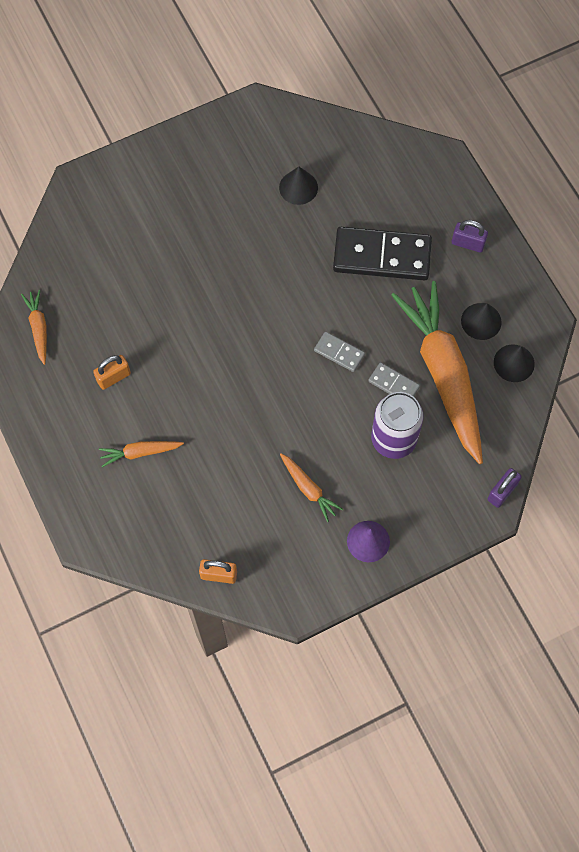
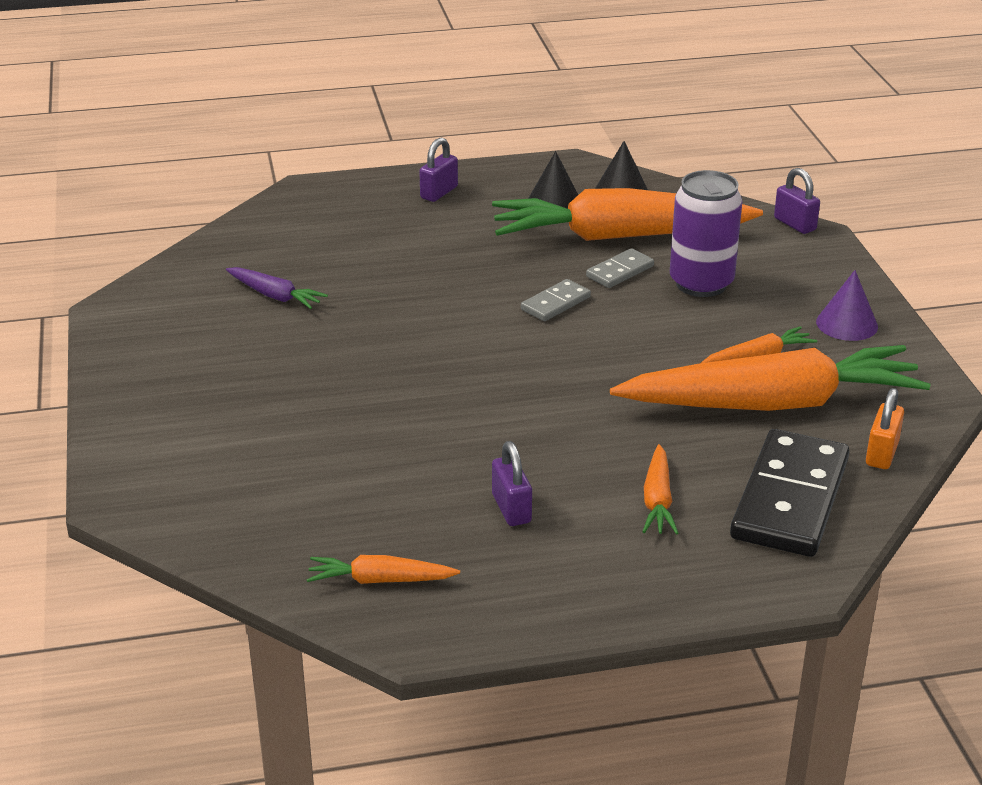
camera: 75 degrees left, 35 degrees down
orange padlock [93,355,131,390] -> purple padlock [492,441,532,526]
black cone [279,166,318,205] -> purple carrot [226,267,328,309]
black domino [333,227,432,281] -> black domino moved to [730,429,850,557]
none -> orange carrot [610,345,930,411]

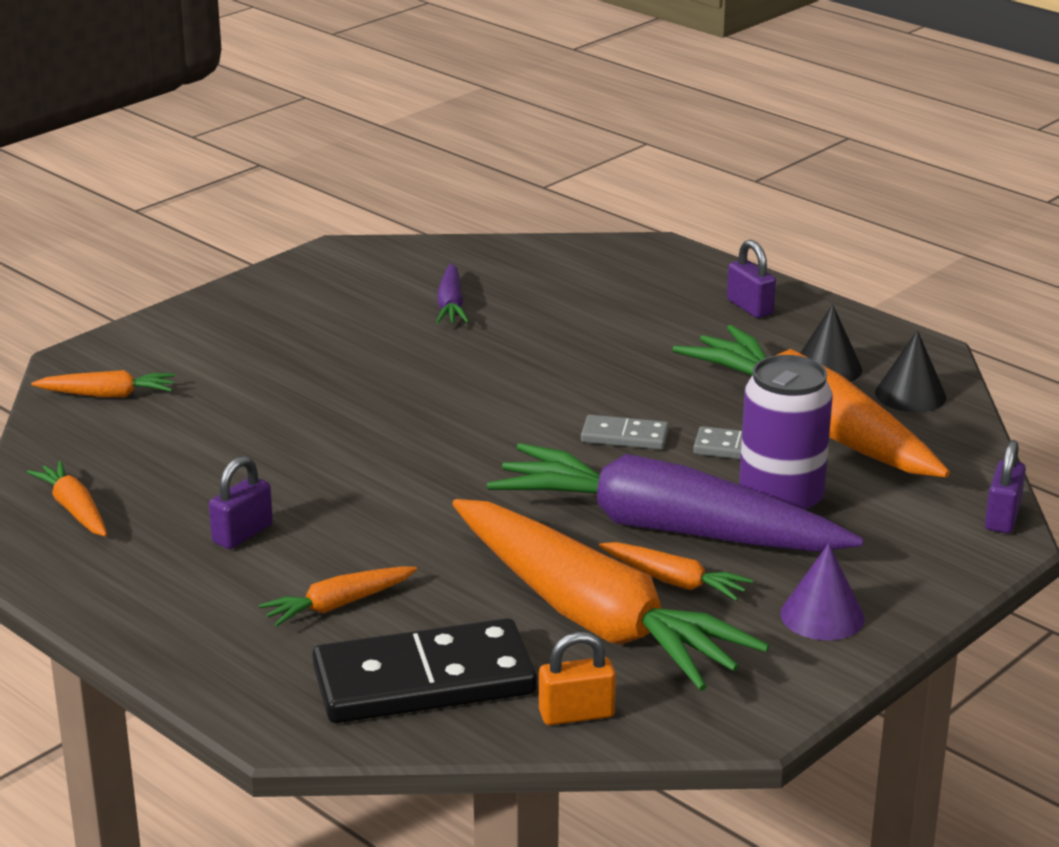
camera: 55 degrees right, 5 degrees down
purple padlock [419,138,458,202] -> purple padlock turned 60 degrees clockwise [727,240,776,318]
none -> orange carrot [31,370,175,397]
none -> purple carrot [487,443,864,552]

